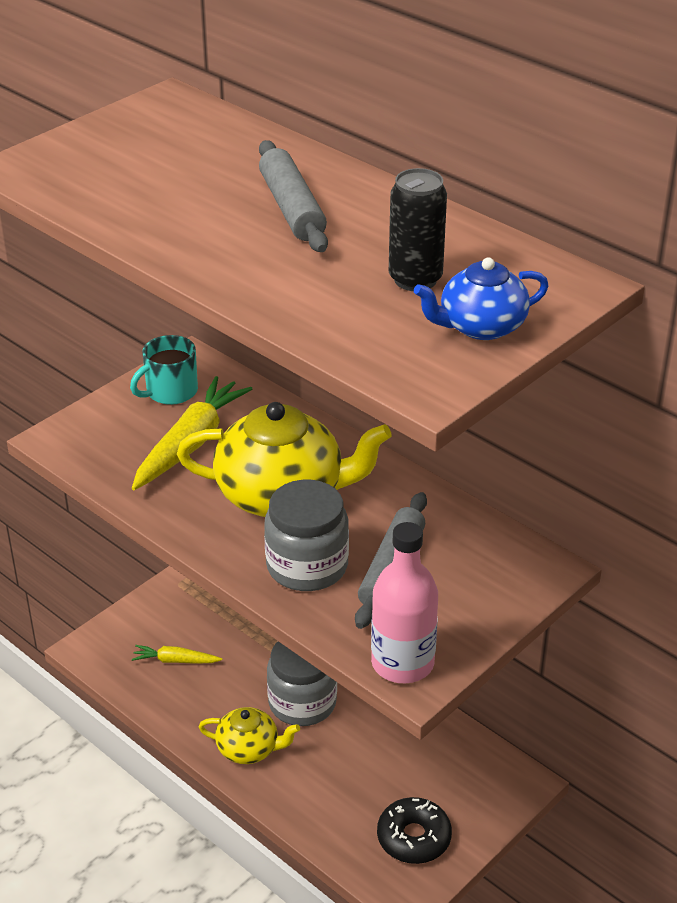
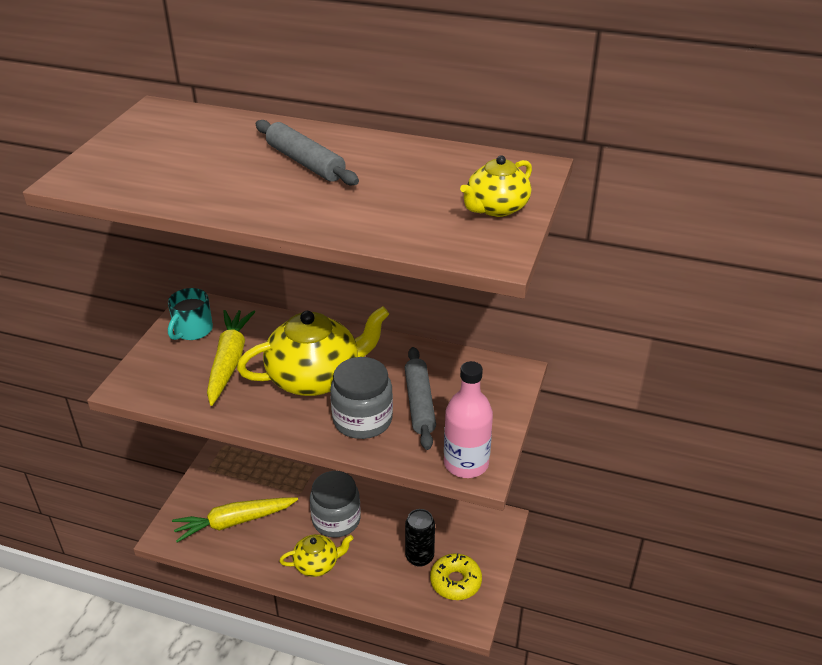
camera: 25 degrees left, 0 degrees up
yellow carrot [132,645,222,664] -> yellow carrot [172,497,298,542], size x1.88
black donut [377,797,452,864] -> yellow donut [430,553,482,600]
black can [389,168,447,291] -> black can moved to [405,509,435,567]
blue teapot [414,257,549,340] -> yellow teapot [460,155,532,217]

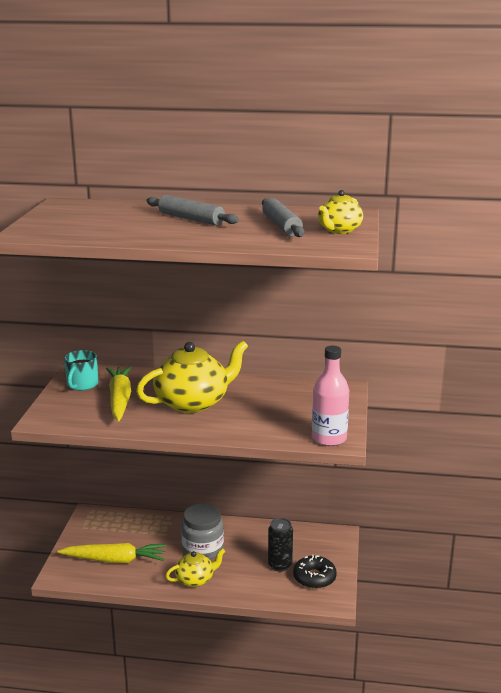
camera: 10 degrees left, 15 degrees down
yellow carrot [172,497,298,542] -> yellow carrot turned 150 degrees counterclockwise [58,543,166,563]
grey jar [330,357,393,439] -> none
grey rolling pin [405,347,436,450] -> grey rolling pin moved to [262,198,304,237]
yellow donut [430,553,482,600] -> black donut [293,555,337,589]

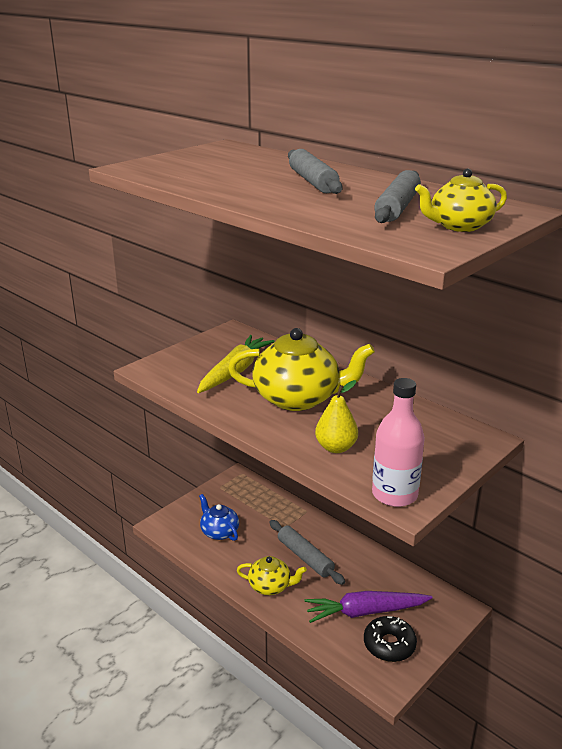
camera: 35 degrees right, 5 degrees up
yellow carrot [58,543,166,563] -> blue teapot [199,494,239,541]
turquoise mug [64,350,99,391] -> none
grey jar [181,504,224,560] -> grey rolling pin [269,520,345,585]
black can [268,518,293,572] -> purple carrot [305,591,433,623]
none -> yellow pear [315,380,358,453]

